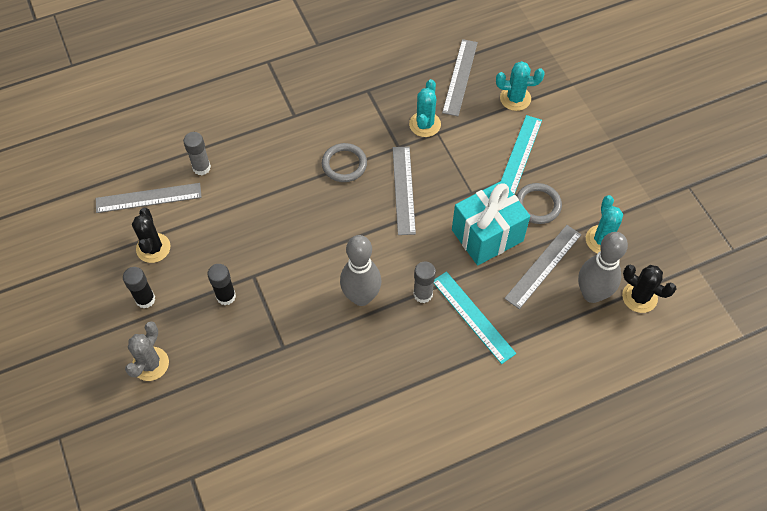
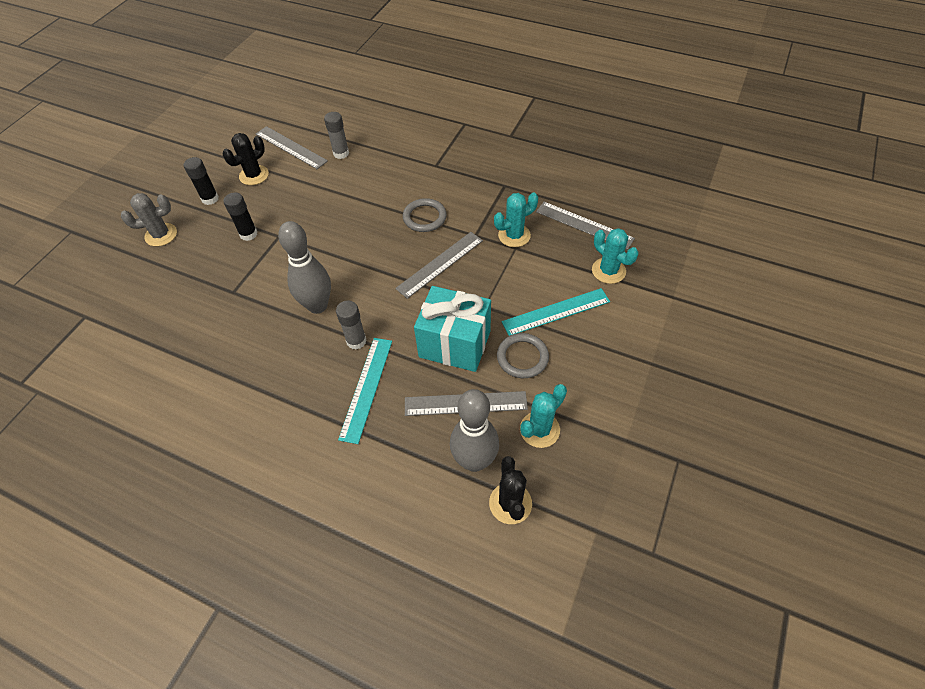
camera: 50 degrees right, 5 degrees down
grey ruler [442,39,478,116] -> grey ruler turned 60 degrees clockwise [536,202,635,250]

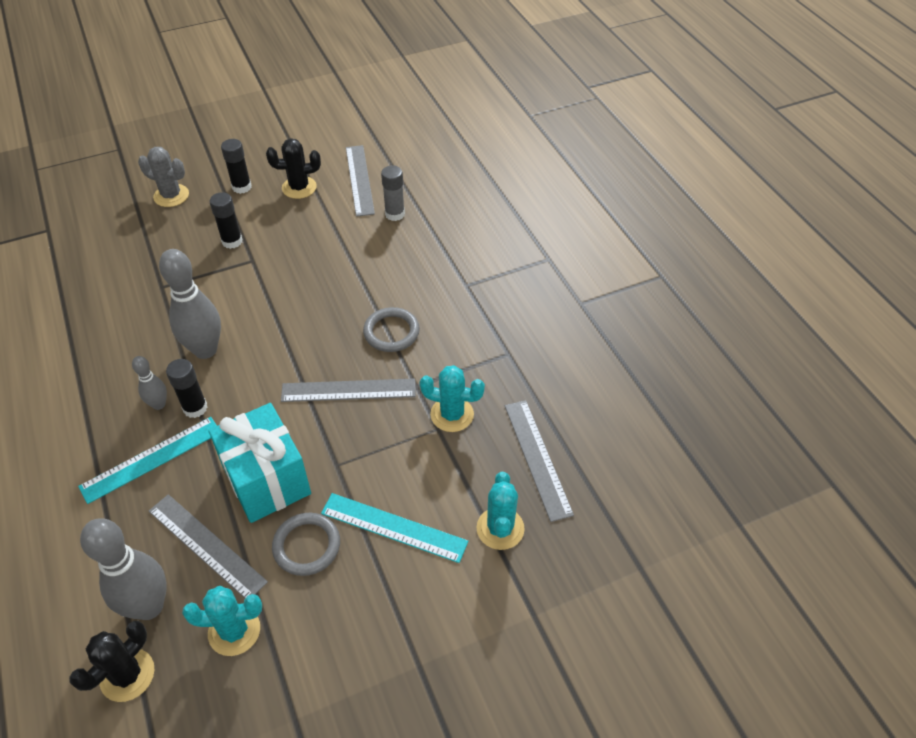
camera: 40 degrees right, 5 degrees down
grey glue stick [336,301,367,350] -> black glue stick [166,359,207,418]
none -> grey bowling pin [132,356,167,410]

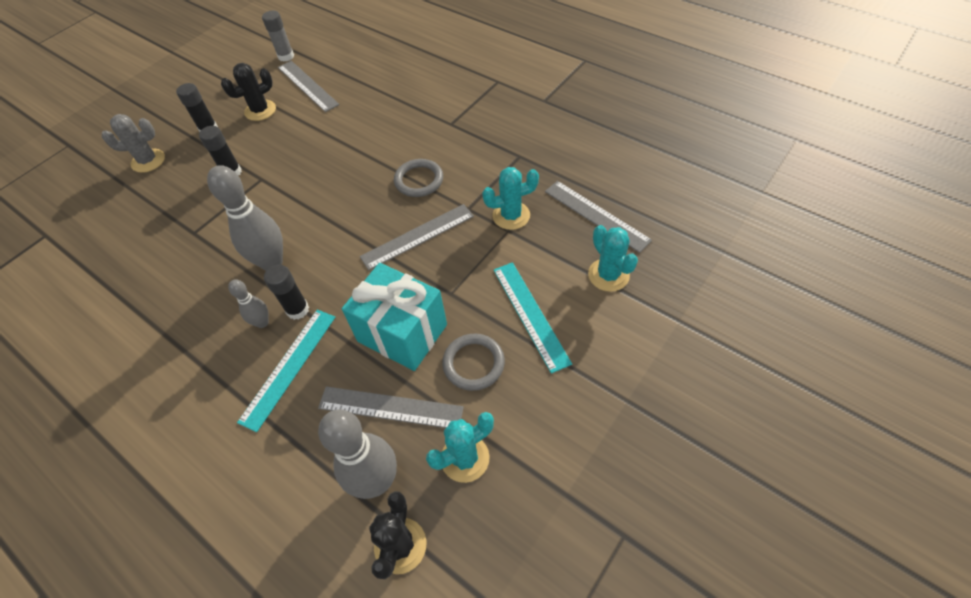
camera: 25 degrees left, 5 degrees up
turquoise ruler [321,493,468,563] -> turquoise ruler turned 75 degrees clockwise [494,262,572,374]
grey glue stick [381,165,405,221] -> grey glue stick moved to [262,10,294,62]

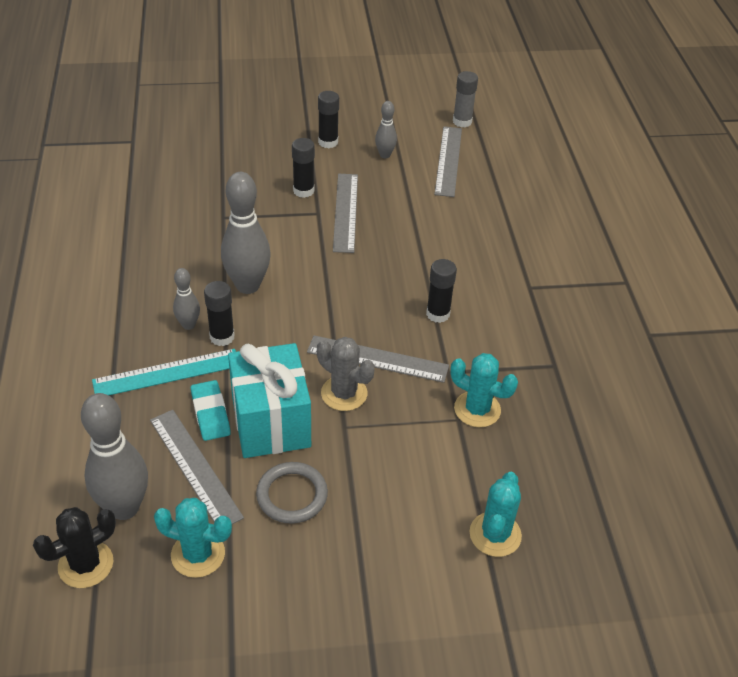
camera: 40 degrees right, 10 degrees down
grey cactus [102,114,165,173] -> grey cactus moved to [317,337,375,411]
black cactus [221,63,276,121] -> grey bowling pin [375,101,397,158]
grey ring [394,159,443,197] -> black glue stick [426,259,457,323]
turquoise ruler [494,262,572,374] -> none
grey ruler [545,181,652,253] -> grey ruler moved to [333,174,358,253]
none -> turquoise eraser [191,380,231,441]

